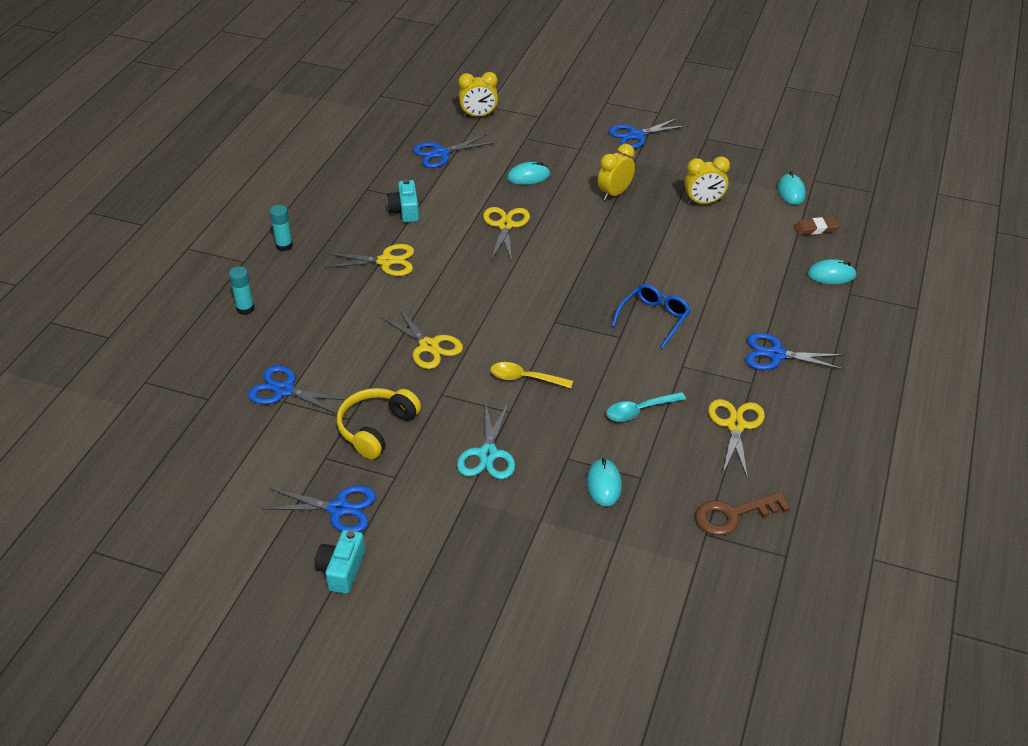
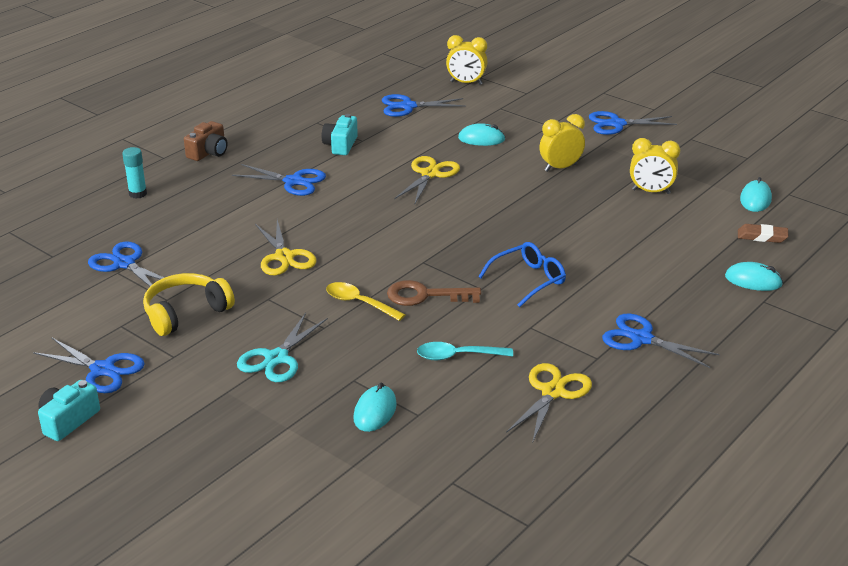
camera: 20 degrees right, 10 degrees down
turquoise glue stick [270,205,293,252] -> brown camera [184,121,228,161]
yellow scissors [324,244,414,276] -> blue scissors [232,164,326,196]
brown key [695,492,791,536] -> brown key moved to [387,280,481,306]

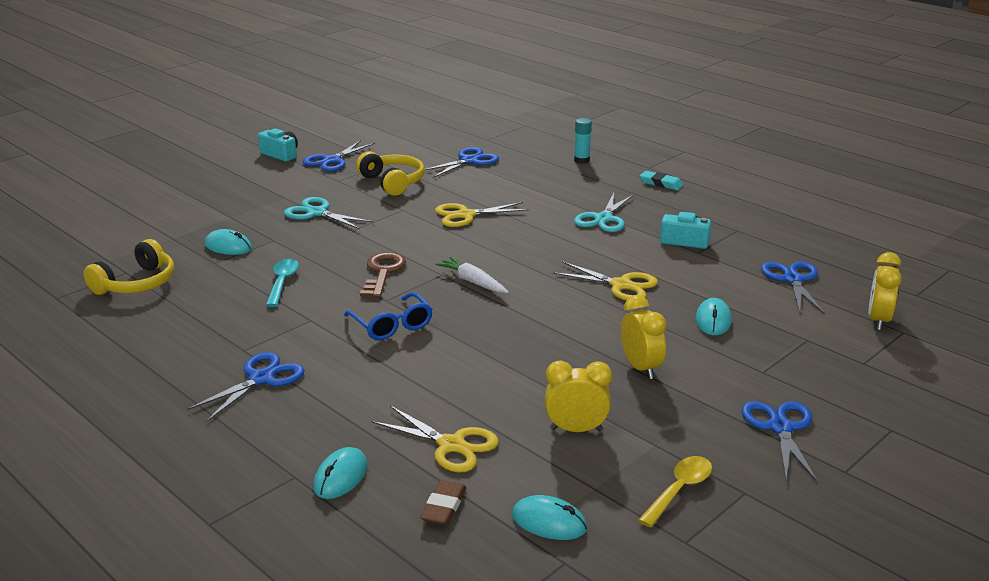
camera: 95 degrees right, 5 degrees down
brown camera [184,121,228,161] -> turquoise eraser [640,171,683,190]
blue scissors [232,164,326,196] -> turquoise scissors [574,193,634,232]
yellow spoon [326,282,406,321] -> yellow spoon moved to [638,456,712,527]
yellow scissors [506,363,592,441] -> yellow scissors moved to [372,406,499,473]
yellow clock [630,138,680,194] -> yellow clock turned 75 degrees clockwise [545,360,612,432]
none -> yellow headphones [84,239,174,295]
none -> white carrot [435,257,509,293]

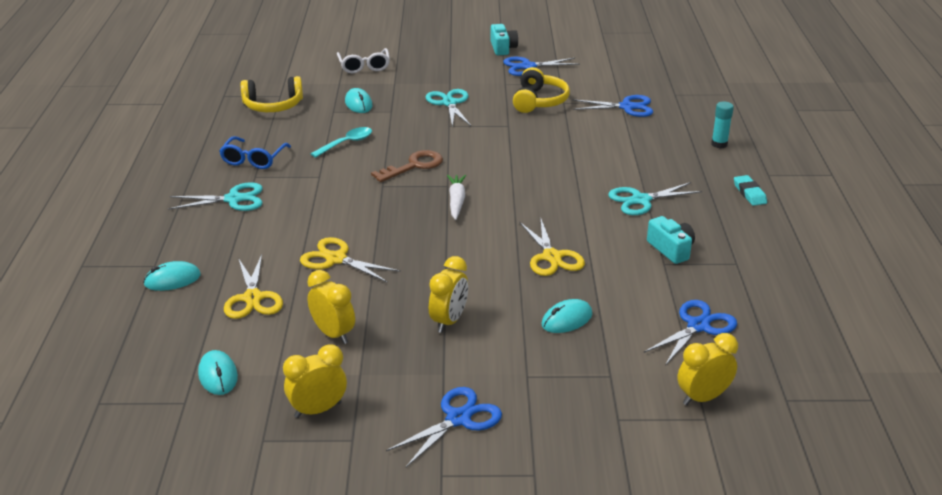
camera: 45 degrees right, 5 degrees up
blue scissors [187,352,304,422] -> turquoise scissors [168,182,262,211]
blue glasses [344,292,433,340] -> blue glasses moved to [219,136,291,169]
brown eraser [420,480,466,525] -> none
yellow scissors [435,202,529,227] -> yellow scissors moved to [300,237,401,283]
yellow spoon [638,456,712,527] -> yellow clock [283,344,347,418]
none -> white glasses [337,48,390,73]

